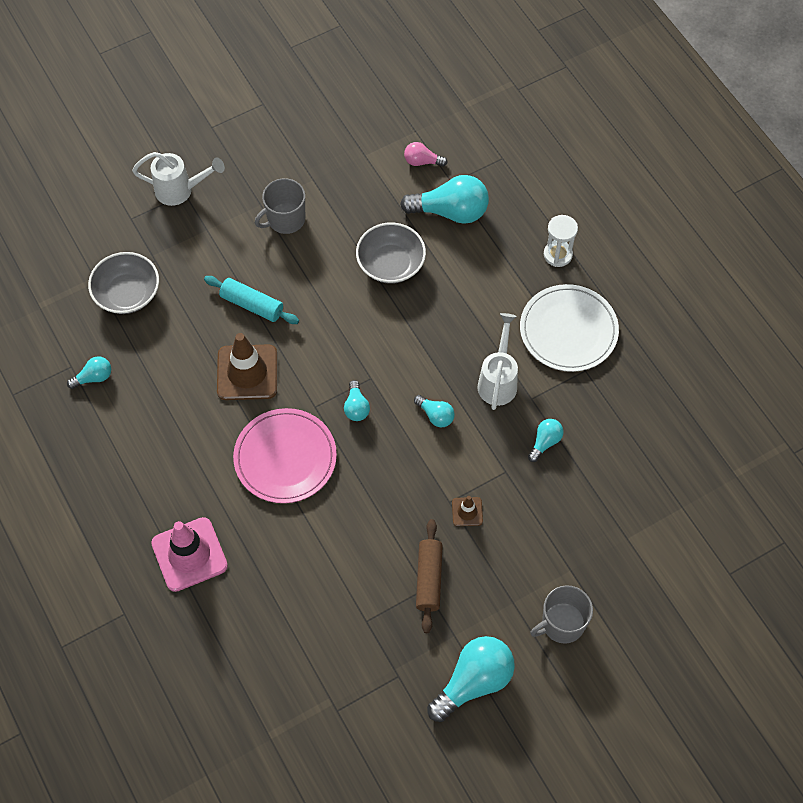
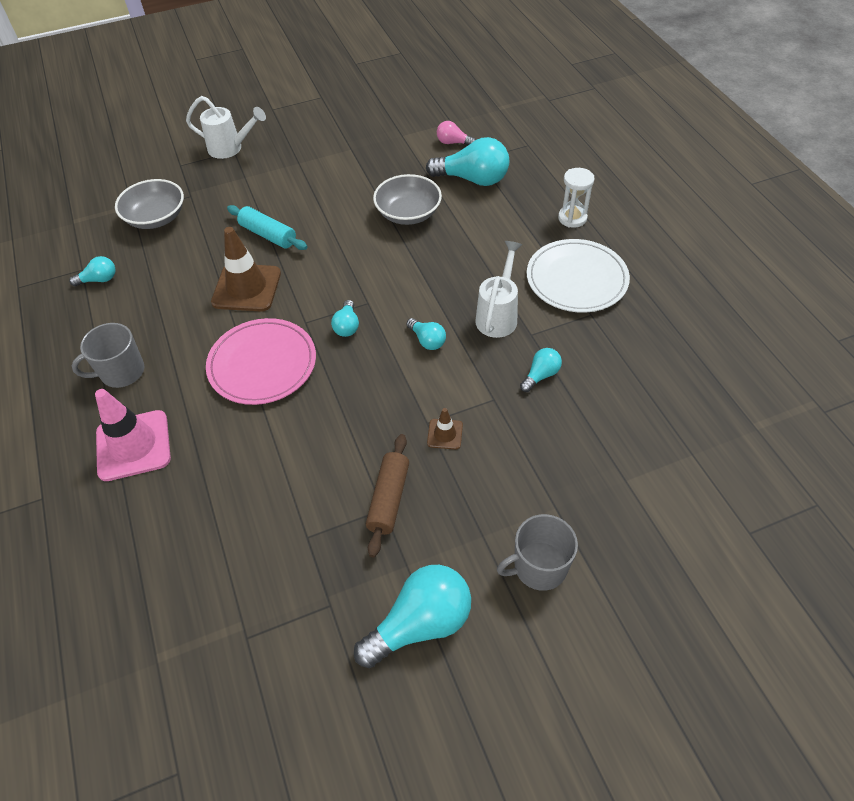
camera: 10 degrees right, 10 degrees down
grey mug [255,178,305,234] -> grey mug moved to [72,323,145,388]

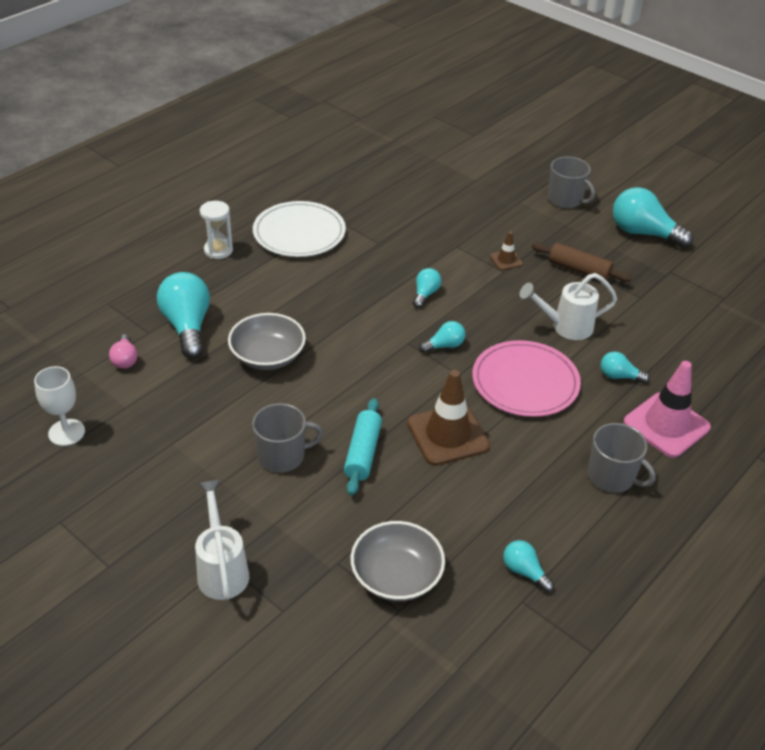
camera: 120 degrees left, 10 degrees down
brown rolling pin [366,434,409,557] -> brown rolling pin turned 45 degrees clockwise [532,243,632,282]
white watering can [475,241,522,338] -> white watering can moved to [520,273,617,340]
turquoise light bulb [520,348,562,392] -> turquoise light bulb moved to [601,352,650,383]
none -> white goblet [34,366,85,446]
none -> grey mug [252,403,323,473]

